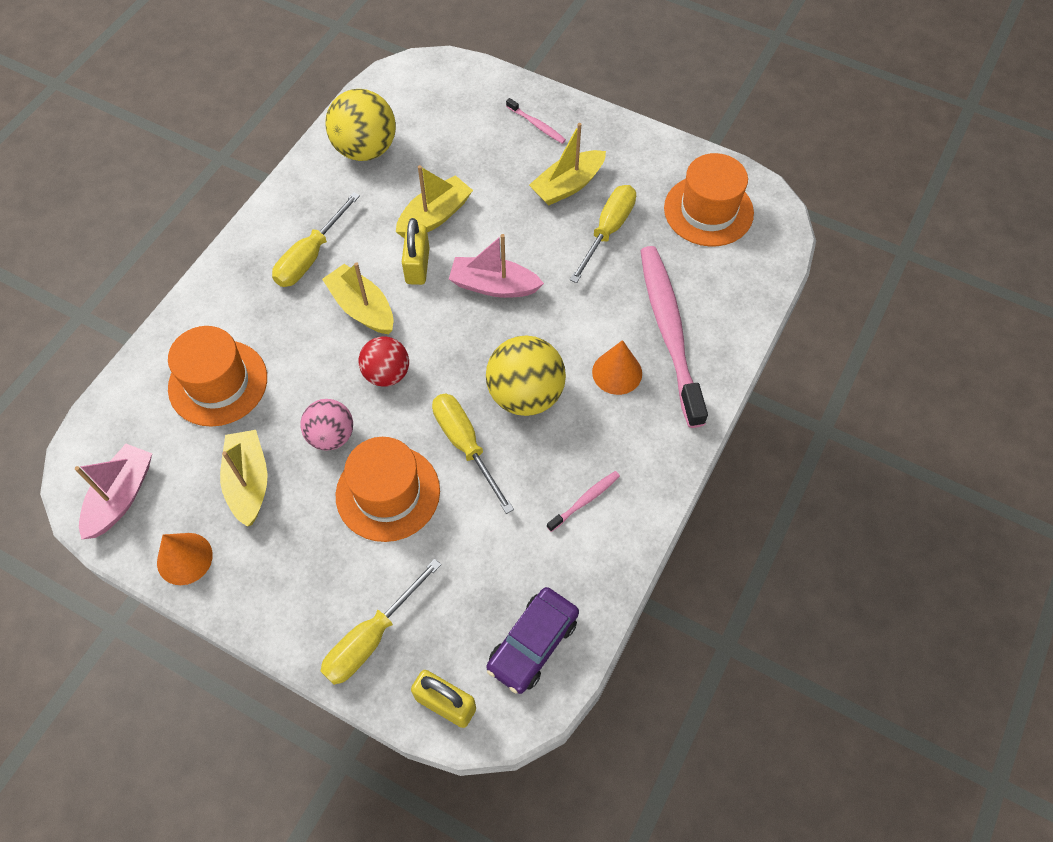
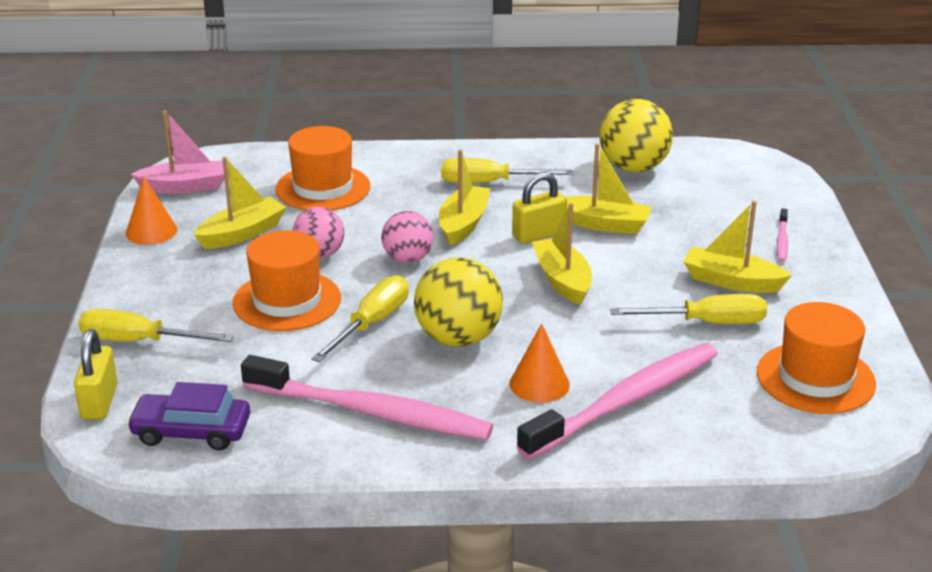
camera: 60 degrees right, 30 degrees down
red ball [359,336,409,387] -> pink ball [381,211,433,263]
pink boat [449,234,544,298] -> yellow boat [532,203,592,305]
pink toothbrush [547,471,620,532] -> pink toothbrush [241,355,493,440], size x2.47

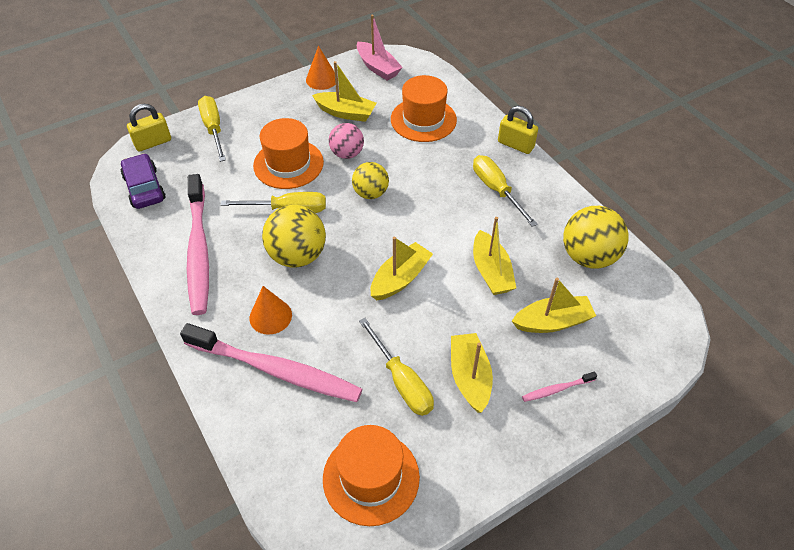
camera: 60 degrees right, 20 degrees up
pink ball [381,211,433,263] -> yellow ball [352,162,389,199]
yellow boat [439,149,491,246] -> yellow boat moved to [512,278,596,333]
yellow padlock [512,172,567,244] -> yellow padlock moved to [498,106,538,154]

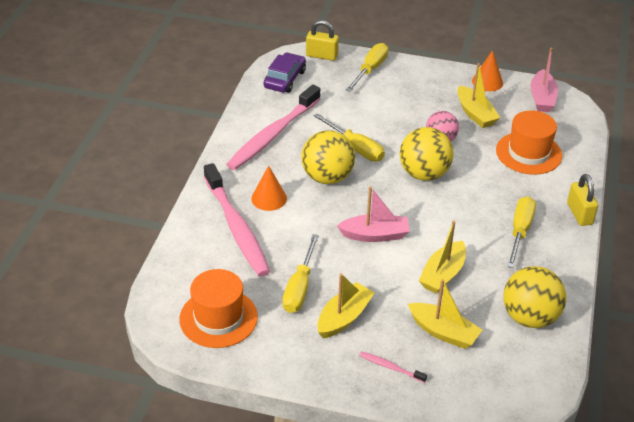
camera: 45 degrees right, 10 degrees down
orange hat [253,118,324,189] -> none
yellow ball [352,162,389,199] -> yellow ball [400,127,454,181], size x1.56
yellow boat [371,237,433,300] -> pink boat [337,186,410,242]

